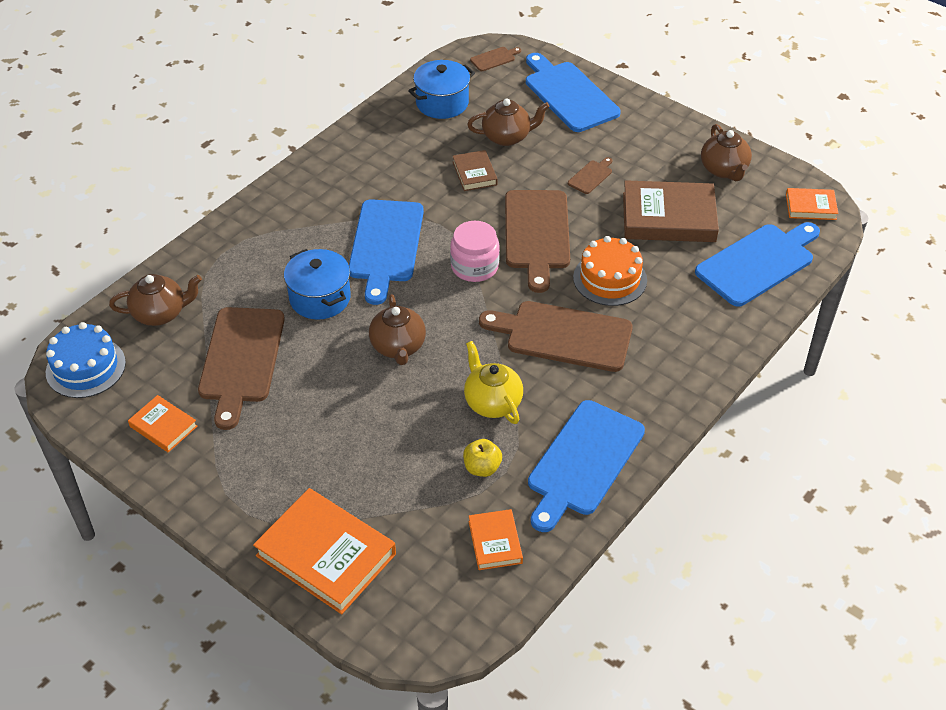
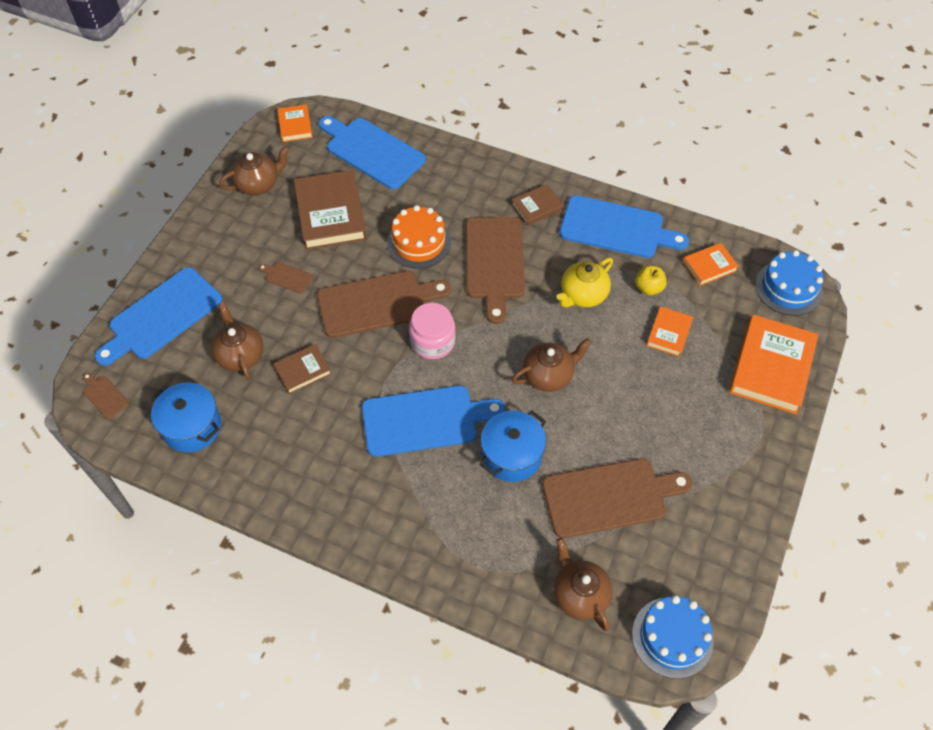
camera: 105 degrees left, 10 degrees up
orange book [128,395,197,452] -> orange book moved to [646,306,693,357]
none -> brown book [511,184,564,226]
none -> blue cake [755,250,823,316]

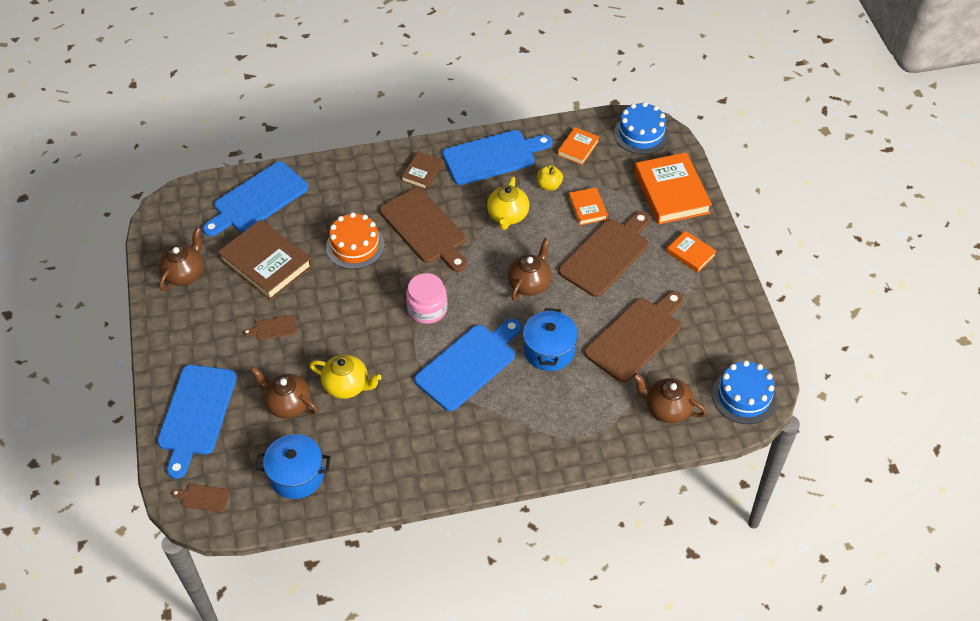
camera: 35 degrees left, 5 degrees down
brown book [273,344,331,394] -> yellow teapot [309,355,382,399]
orange book [277,104,313,142] -> orange book moved to [666,231,716,273]
brown cutting board [317,271,451,338] -> brown cutting board moved to [558,212,650,297]
blue cutting board [319,116,426,189] -> blue cutting board turned 45 degrees counterclockwise [203,162,308,236]

